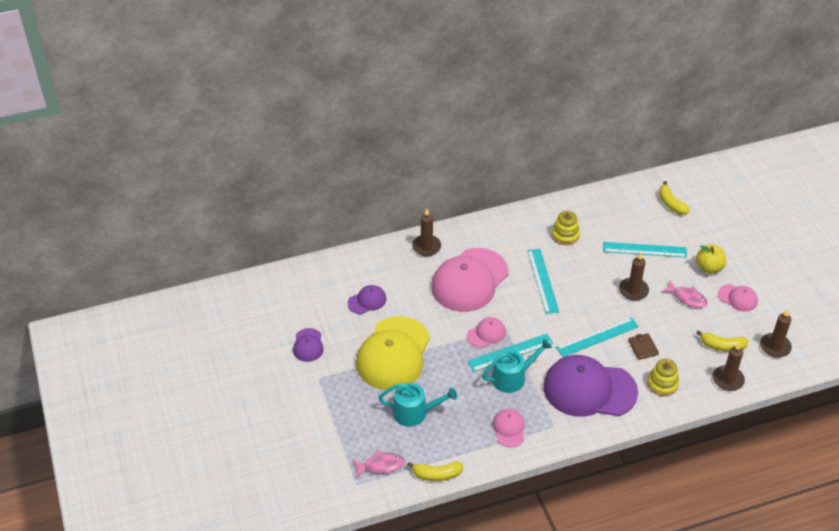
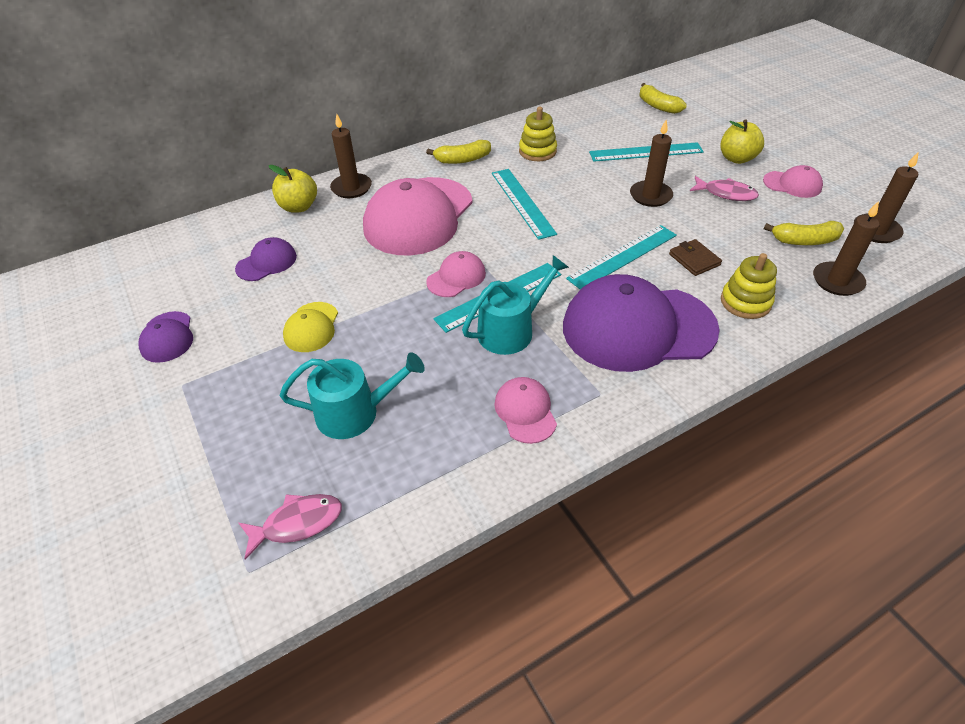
camera: 10 degrees left, 0 degrees up
yellow cap [356,316,430,390] -> yellow cap [283,302,338,352], size x0.45
yellow banana [407,461,463,481] -> yellow banana moved to [426,140,491,164]
none -> yellow apple [269,165,317,213]

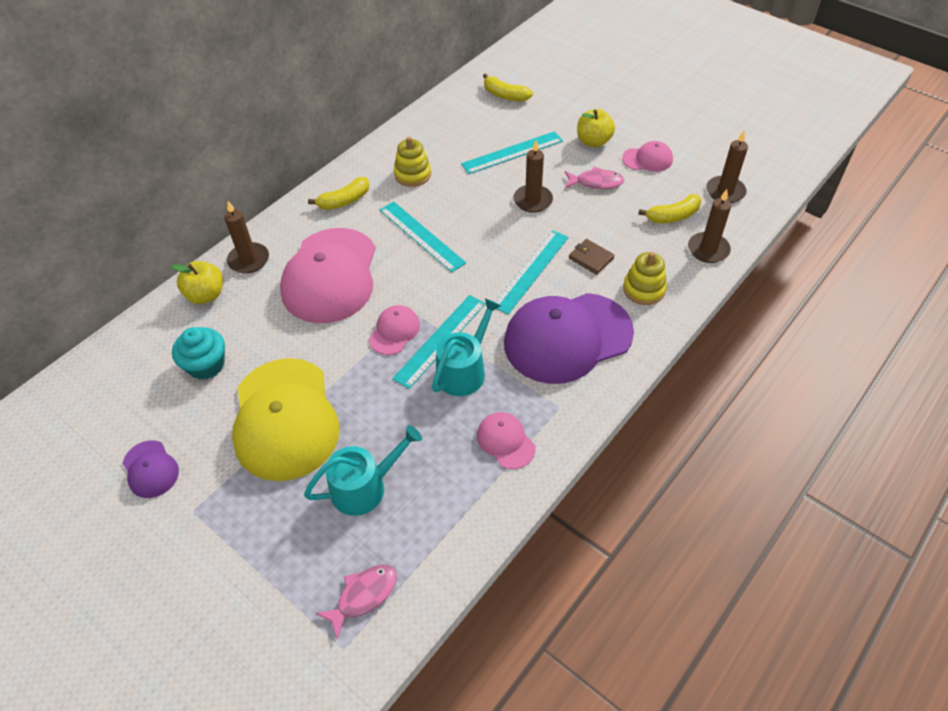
camera: 20 degrees left, 5 degrees up
purple cap [235,237,297,281] -> turquoise cupcake [172,327,225,380]
yellow cap [283,302,338,352] -> yellow cap [232,358,339,481], size x2.20

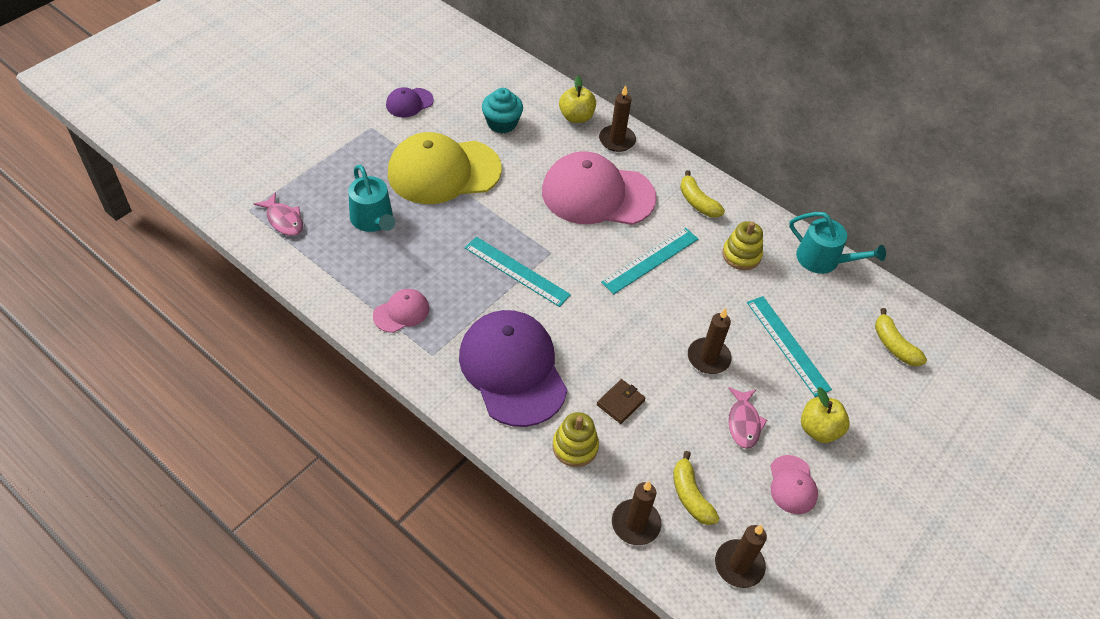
camera: 85 degrees right, 0 degrees up
pink cap [369,305,420,355] -> none
turquoise watering can [432,298,501,396] -> turquoise watering can moved to [789,212,886,274]
yellow banana [483,74,533,102] -> yellow banana turned 60 degrees counterclockwise [875,308,927,366]
turquoise ruler [495,230,569,315] -> none

